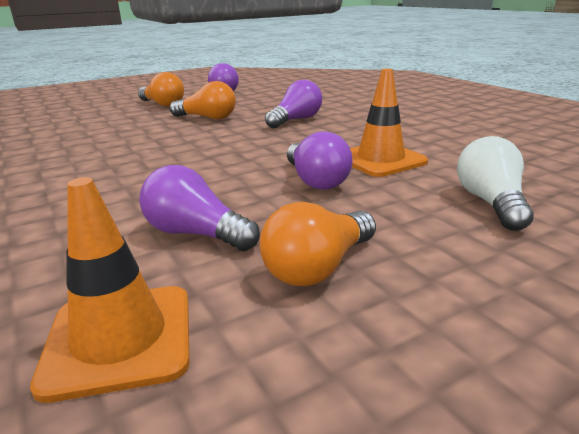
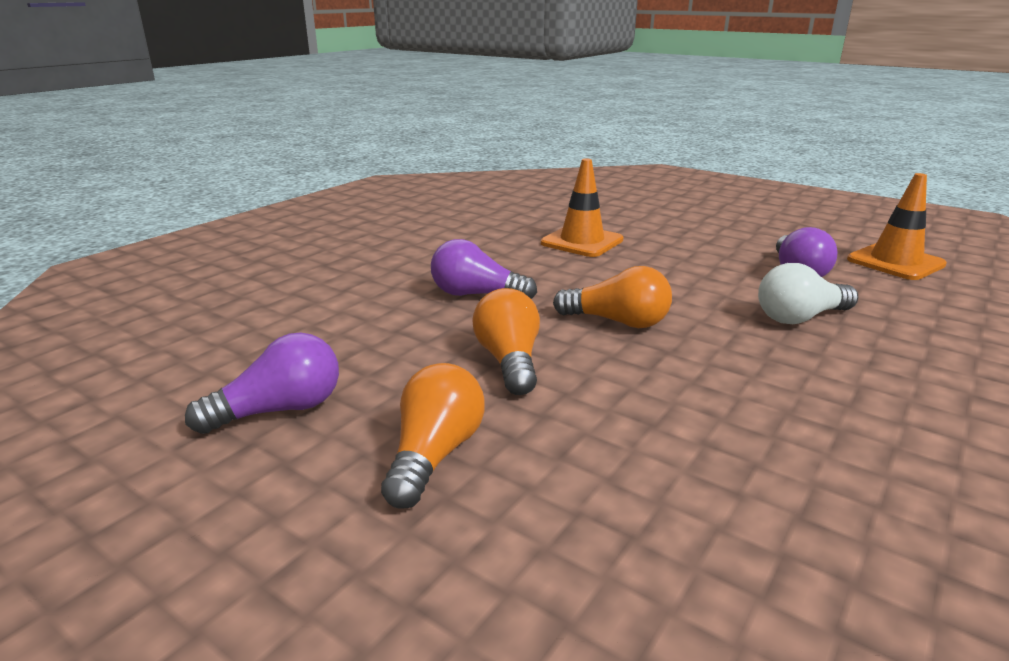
camera: 115 degrees left, 0 degrees up
orange light bulb [260,202,376,286] -> orange light bulb moved to [553,266,672,328]
purple light bulb [287,131,353,190] -> none
white light bulb [457,136,534,231] -> white light bulb moved to [758,263,858,324]

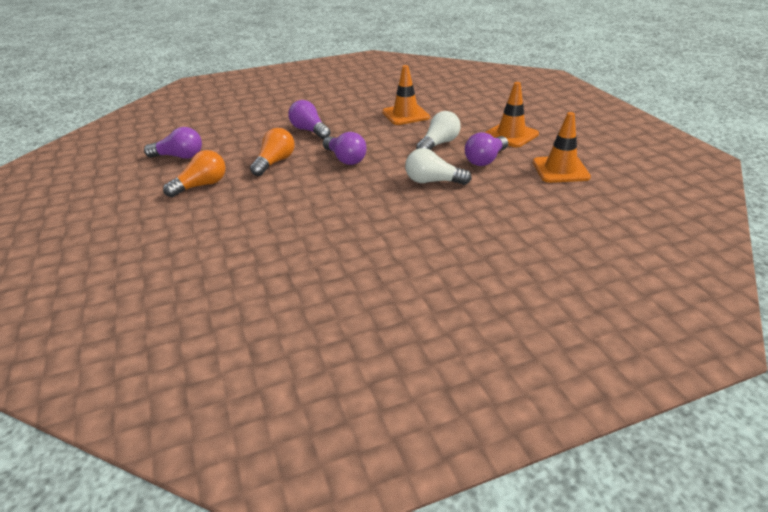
camera: 35 degrees right, 10 degrees up
orange light bulb [553,266,672,328] -> purple light bulb [323,132,367,165]
none -> white light bulb [416,111,461,150]
none -> orange traffic cone [485,82,539,147]

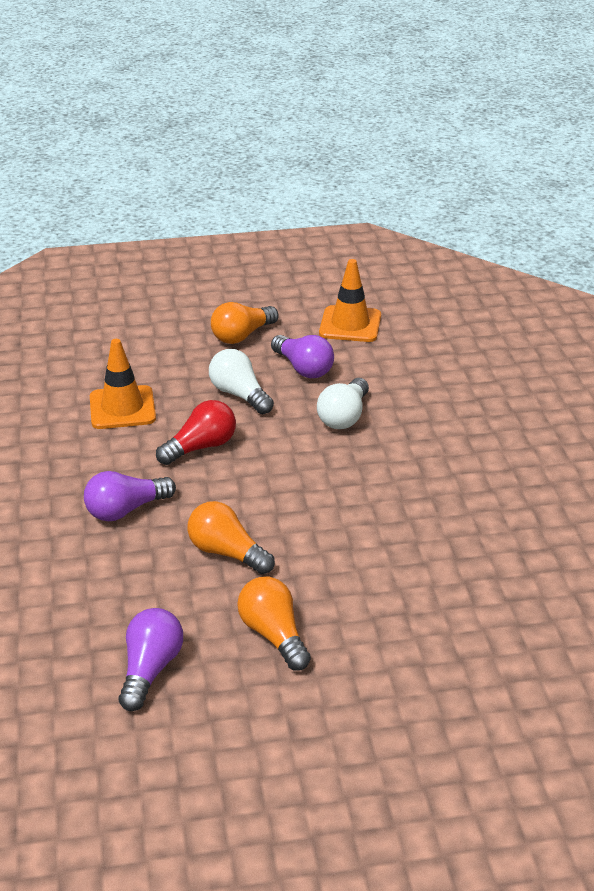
camera: 80 degrees left, 0 degrees up
purple light bulb [323,132,367,165] -> none
orange traffic cone [485,82,539,147] -> orange light bulb [211,302,278,344]
none -> red light bulb [156,400,236,465]

